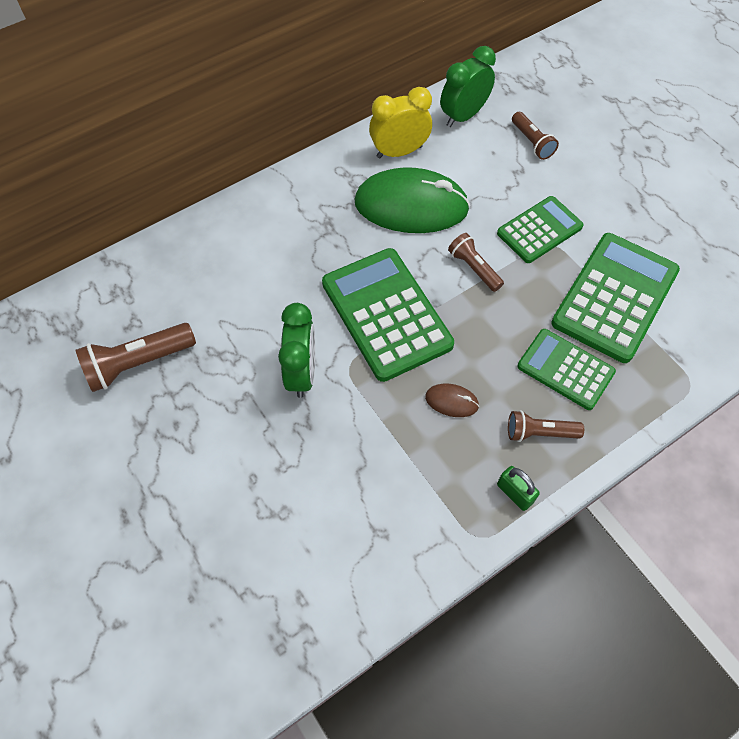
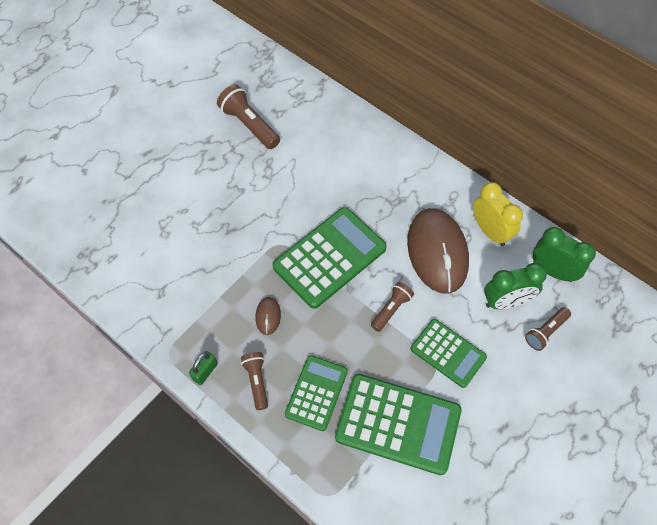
camera: 75 degrees right, 0 degrees up
green clock [278,303,315,398] -> green clock moved to [484,263,547,309]
green mouse [354,167,470,233] -> brown mouse [407,208,469,294]

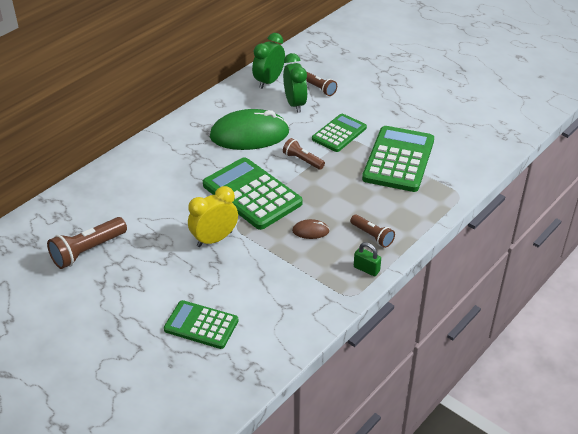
camera: 90 degrees left, 20 degrees down
brown flashlight [241,352,268,410] -> brown flashlight turned 120 degrees counterclockwise [350,214,395,248]
green calculator [285,355,348,431] -> green calculator moved to [164,300,238,349]
brown mouse [407,208,469,294] -> green mouse [210,109,289,150]
yellow clock [473,182,523,246] -> yellow clock moved to [188,186,238,247]

